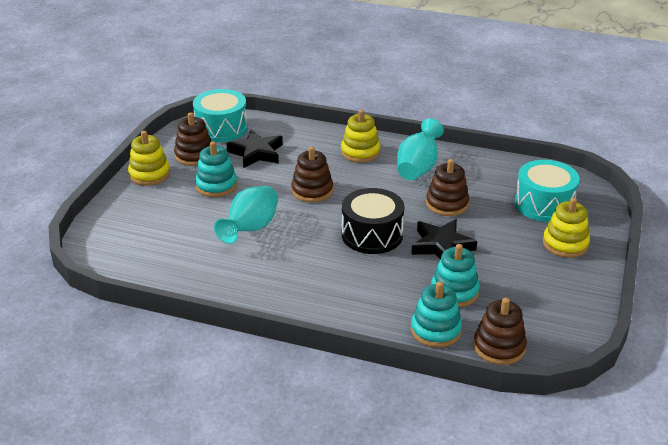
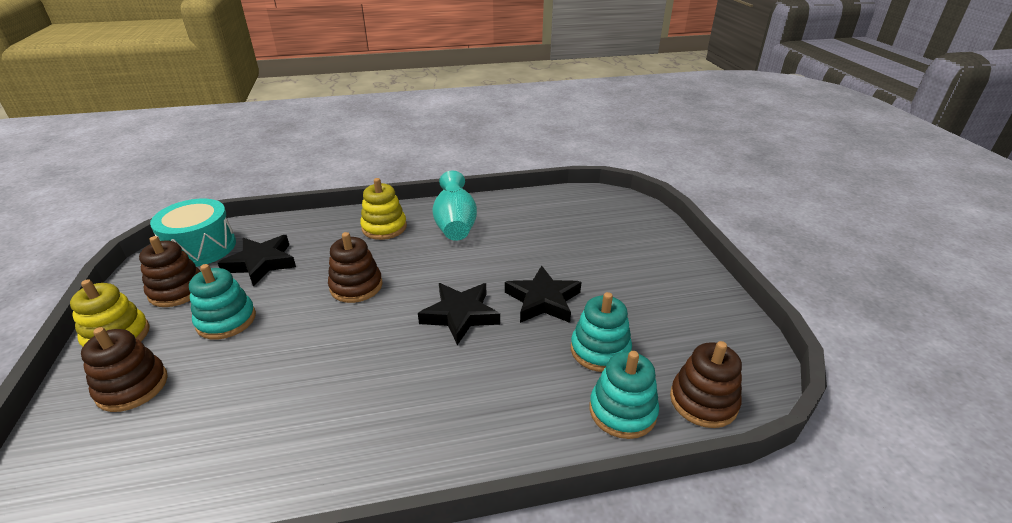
camera: 30 degrees left, 0 degrees up
turquoise vase [214,186,278,244] -> none
black drum [342,188,404,254] -> black star [418,283,500,345]
brown stacking toy [426,159,469,216] -> brown stacking toy moved to [81,327,168,412]
turquoise drum [515,160,580,222] -> none
yellow stacking toy [543,198,590,258] -> none

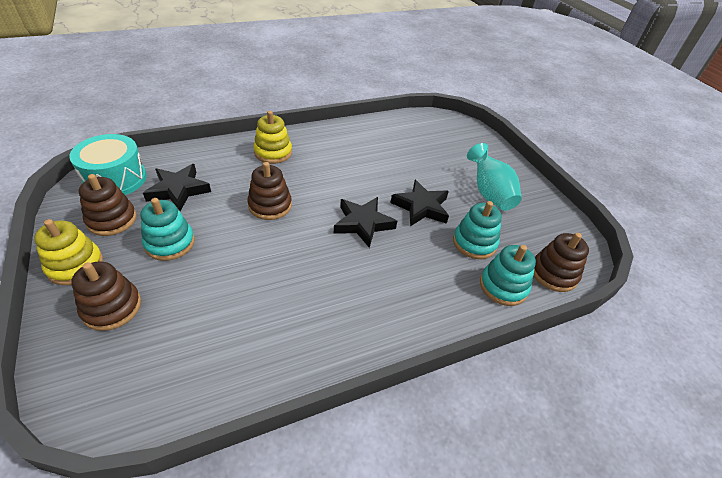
camera: 15 degrees left, 10 degrees up
turquoise vase [432,171,477,241] -> turquoise vase moved to [467,143,522,211]

